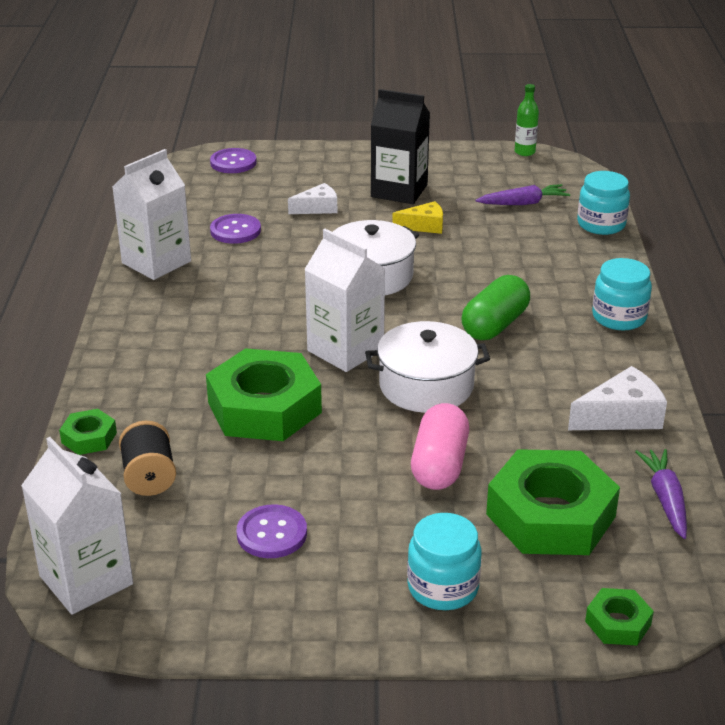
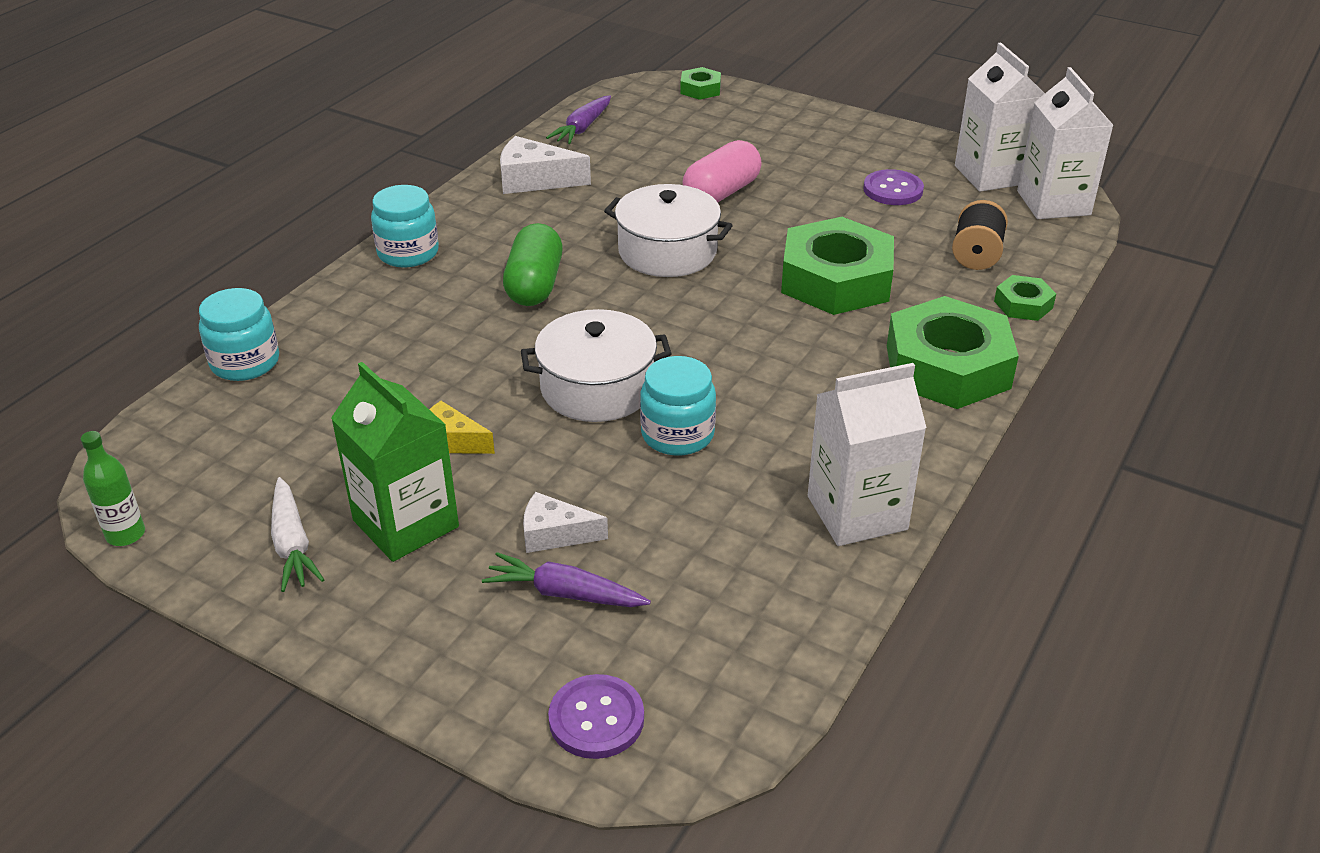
camera: 150 degrees left, 5 degrees up
purple button [210,214,261,244] -> none
white carton [304,229,386,372] -> white carton moved to [955,43,1045,192]
black carton [371,89,430,204] -> green carton [331,362,459,562]
turquoise jar [407,513,482,610] -> turquoise jar moved to [640,356,716,456]
green capsule [462,275,530,340] -> green capsule turned 60 degrees counterclockwise [503,223,563,306]
purple carrot [476,184,570,205] -> purple carrot moved to [482,552,651,607]
green nut [486,449,620,555] -> green nut moved to [887,296,1019,409]
none -> white carrot [271,477,325,592]

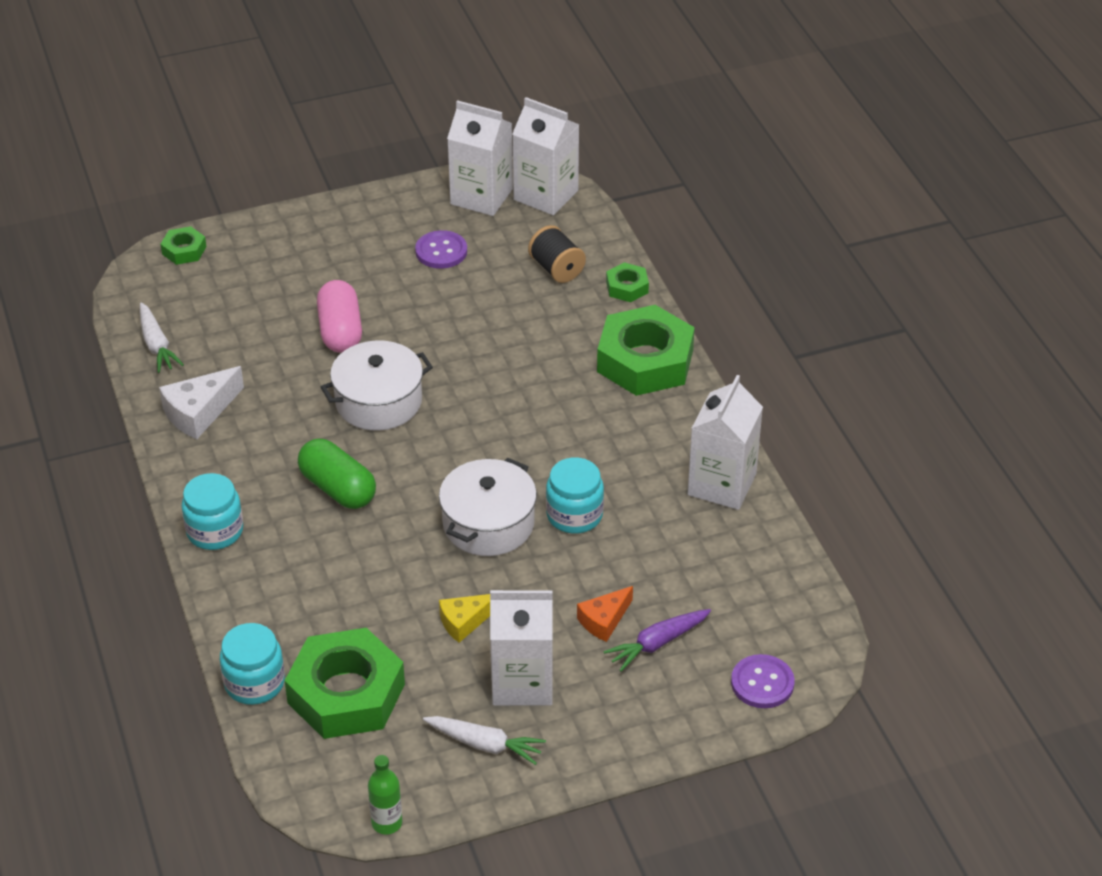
camera: 50 degrees left, 5 degrees up
green carton [331,362,459,562] -> white carton [490,590,553,706]
white cheese [523,492,608,553] -> orange cheese [577,586,633,642]
purple carrot [546,95,611,144] -> white carrot [140,303,184,373]
green nut [781,217,894,315] -> green nut moved to [285,628,405,739]

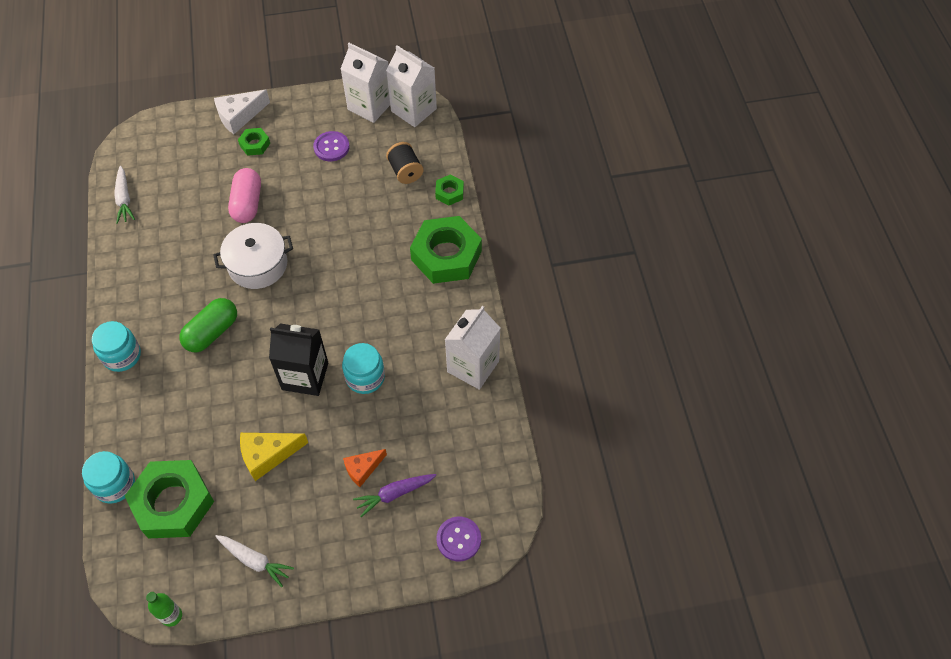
camera: 10 degrees right, 15 degrees up
white cheese [159,366,244,439] -> white cheese moved to [214,89,270,134]
green nut [160,226,206,265] -> green nut moved to [238,128,270,156]
green capsule [298,439,376,509] -> green capsule turned 75 degrees clockwise [179,298,237,352]
white pot [439,458,537,556] -> black carton [269,323,328,396]
yellow cheese [439,594,490,643] -> yellow cheese [240,433,308,481], size x1.51
white carton [490,590,553,706] -> none

